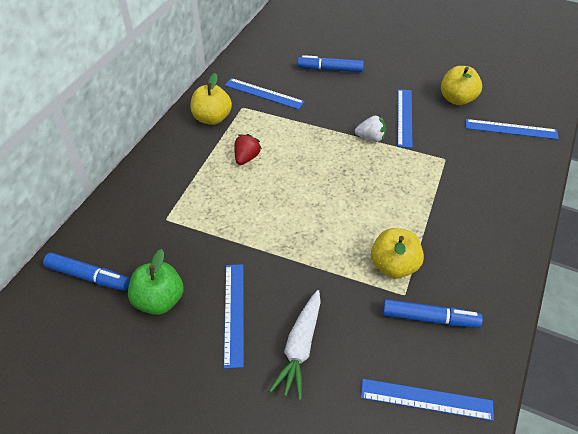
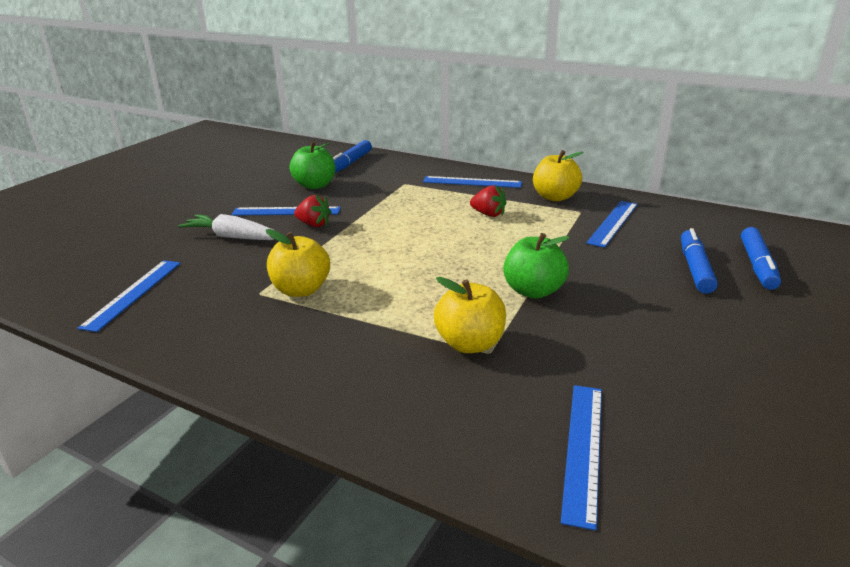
camera: 95 degrees right, 20 degrees down
white strawberry [355,116,386,142] -> green apple [503,233,570,299]
blue marker [382,299,483,328] -> blue marker moved to [741,227,781,290]
blue ruler [398,89,413,148] -> blue ruler moved to [423,176,522,188]
yellow apple [441,66,482,105] -> yellow apple moved to [434,277,506,353]
none -> red strawberry [294,195,331,227]

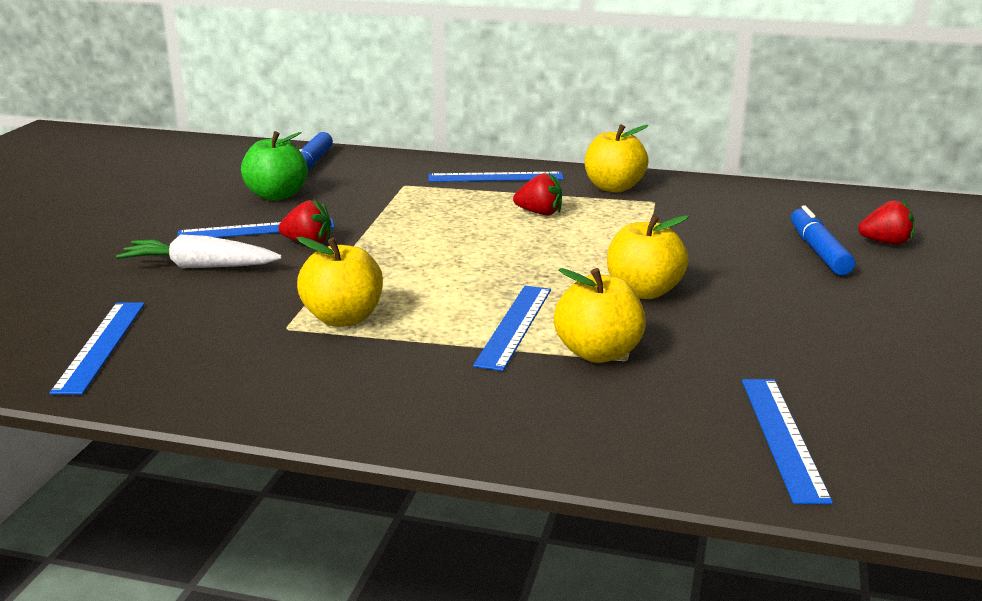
camera: 15 degrees left, 5 degrees down
green apple [503,233,570,299] -> yellow apple [607,214,689,299]
blue ruler [586,201,638,248] -> blue ruler moved to [473,286,551,371]
blue marker [741,227,781,290] -> red strawberry [858,199,915,245]

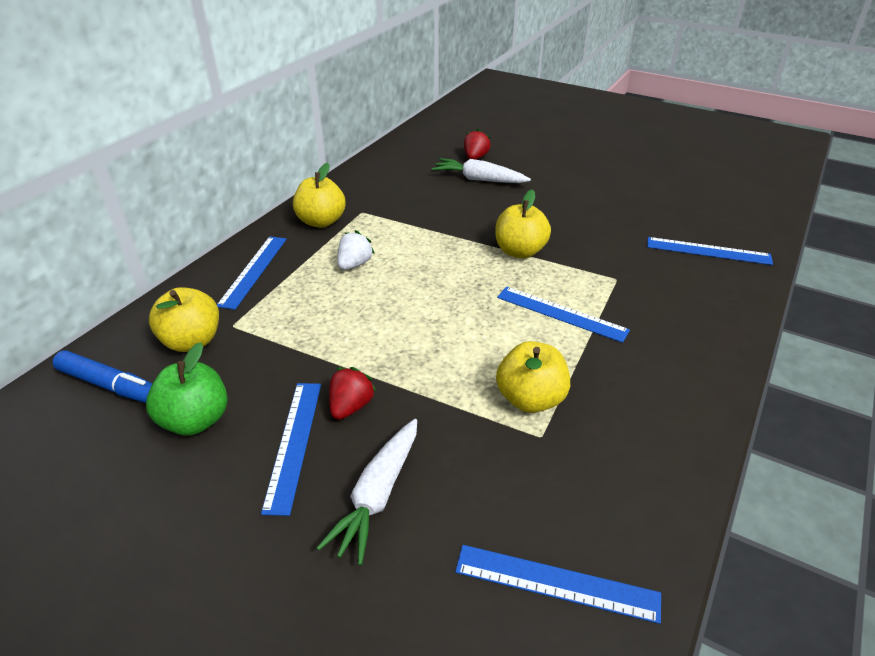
camera: 75 degrees left, 15 degrees up
red strawberry [513,173,562,215] -> white strawberry [337,230,375,270]
yellow apple [554,268,646,363] -> yellow apple moved to [149,287,219,352]
blue marker [791,206,855,275] -> white carrot [432,158,531,183]

